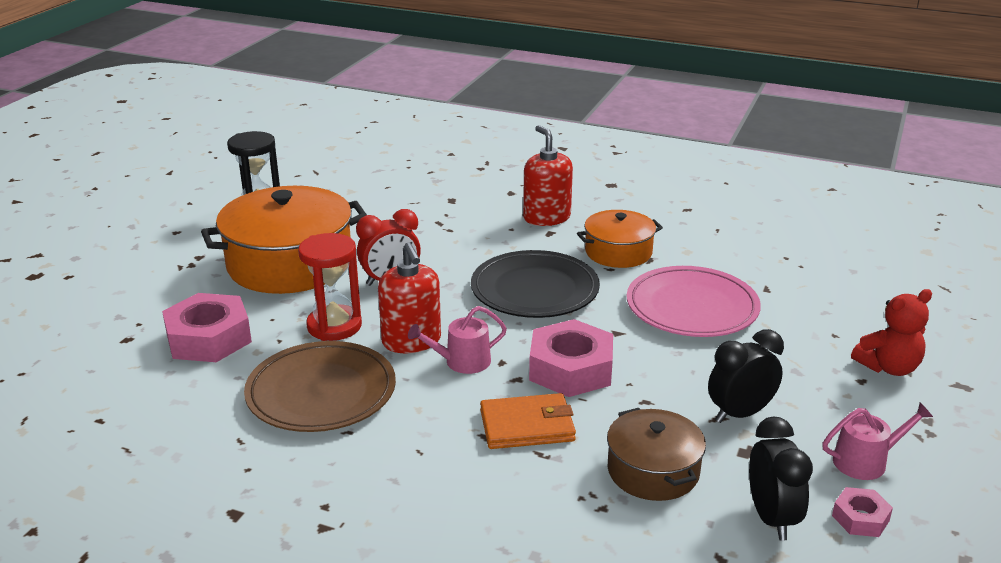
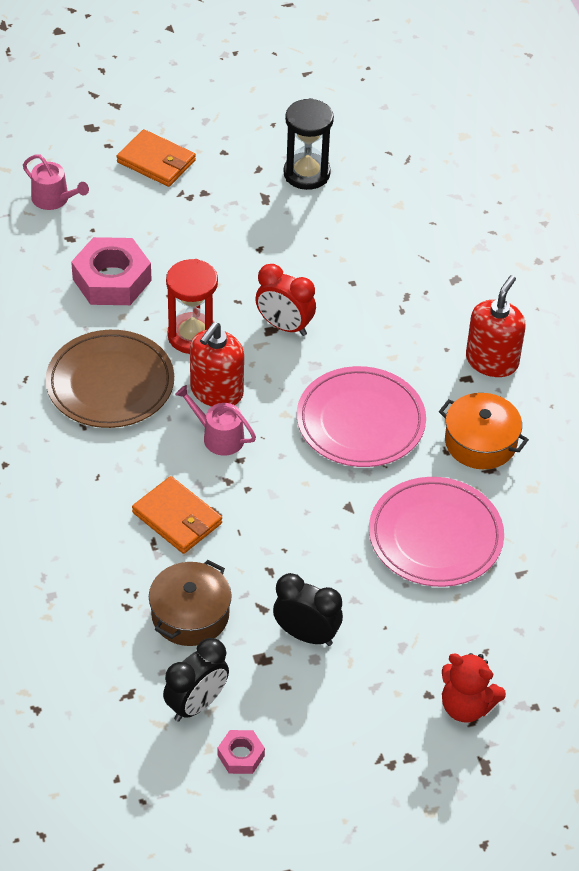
camera: 50 degrees right, 20 degrees up
orange pot [201,186,367,294] -> none
black plate [471,250,600,318] -> pink plate [297,366,426,467]
pink nut [529,319,613,397] -> none
pink watering can [822,403,933,480] -> pink watering can moved to [23,155,89,210]
none -> orange wallet [117,129,196,187]

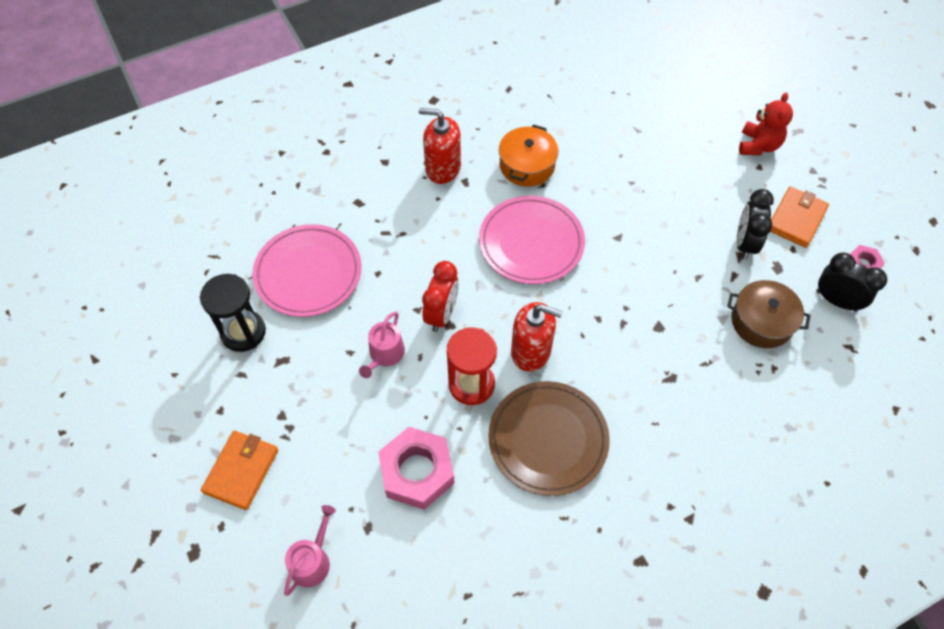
camera: 100 degrees left, 10 degrees up
orange wallet [132,476,222,554] -> orange wallet moved to [770,187,829,248]
pink watering can [175,385,256,456] -> pink watering can moved to [359,312,405,378]
pink plate [369,477,504,587] -> pink plate moved to [252,224,362,317]

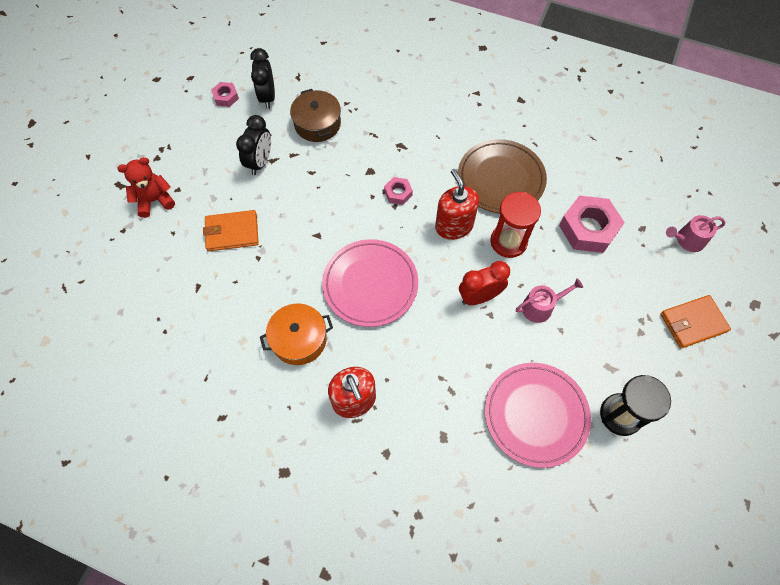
camera: 130 degrees left, 5 degrees up
black clock [736,189,774,260] -> black clock turned 45 degrees counterclockwise [236,115,271,175]
orange wallet [770,187,829,248] -> orange wallet moved to [203,210,259,251]
none -> pink nut [384,177,413,205]

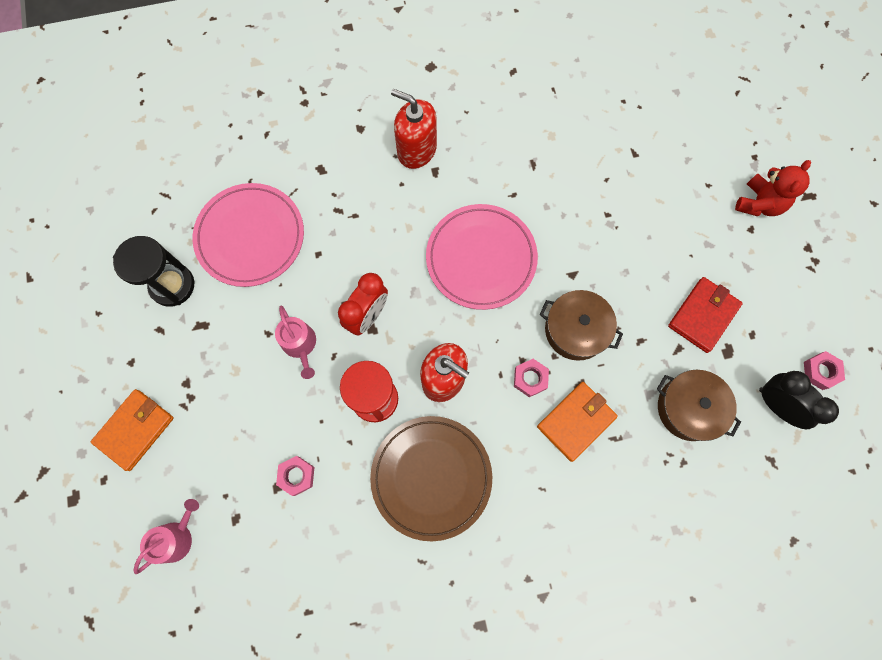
camera: 145 degrees right, 10 degrees up
orange wallet [203,210,259,251] -> orange wallet moved to [537,382,618,462]
black clock [236,115,271,175] -> red wallet [668,277,743,353]
orange pot [260,304,333,365] -> none
pink watering can [516,278,583,323] -> pink watering can turned 60 degrees counterclockwise [275,306,316,379]
pink nut [559,195,625,253] -> pink nut [276,456,314,496], size x0.50
none -> brown pot [540,290,623,361]

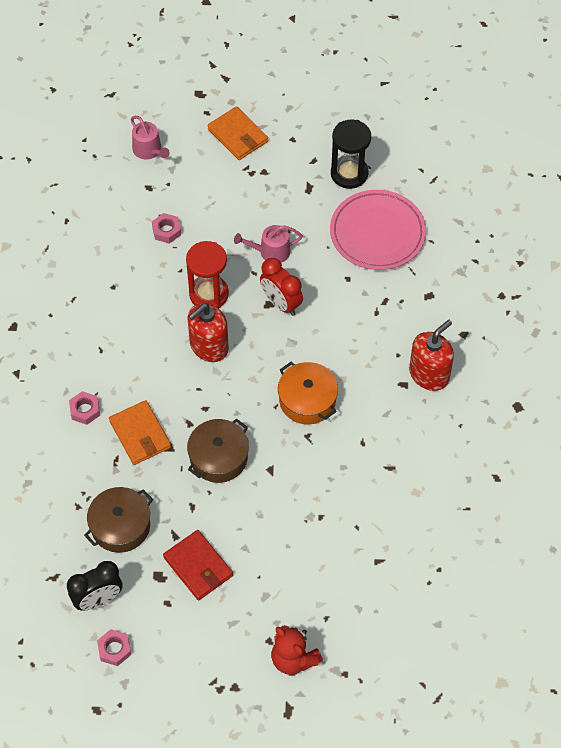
camera: 105 degrees right, 15 degrees down
brown plate [370,416,492,541] -> none
pink plate [426,204,538,310] -> orange pot [278,362,338,424]
pink nut [514,359,549,397] -> pink nut moved to [69,391,100,425]

